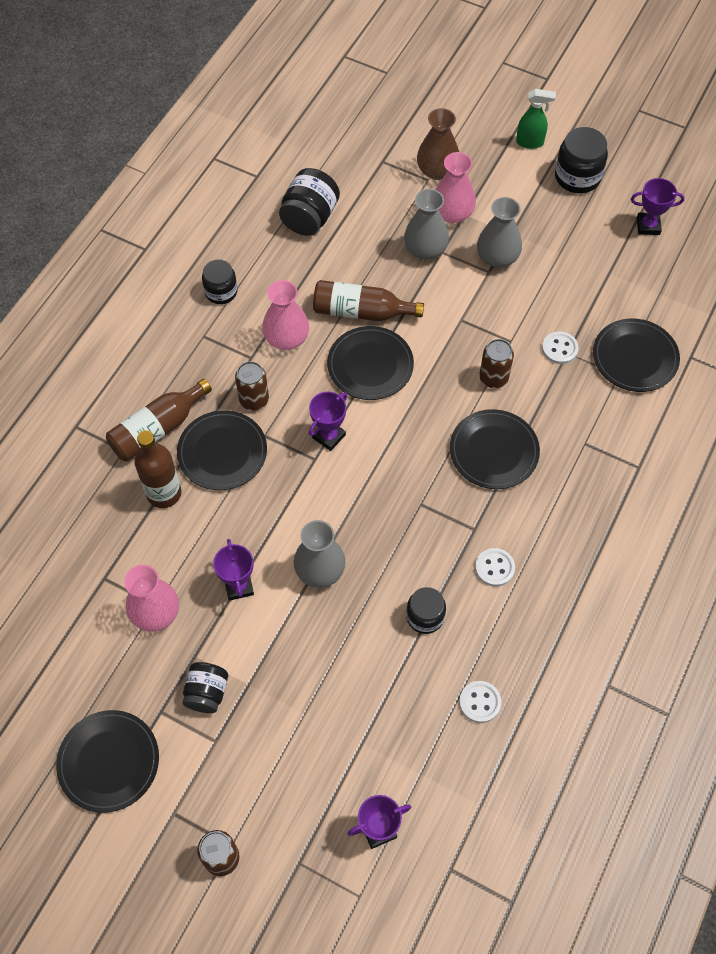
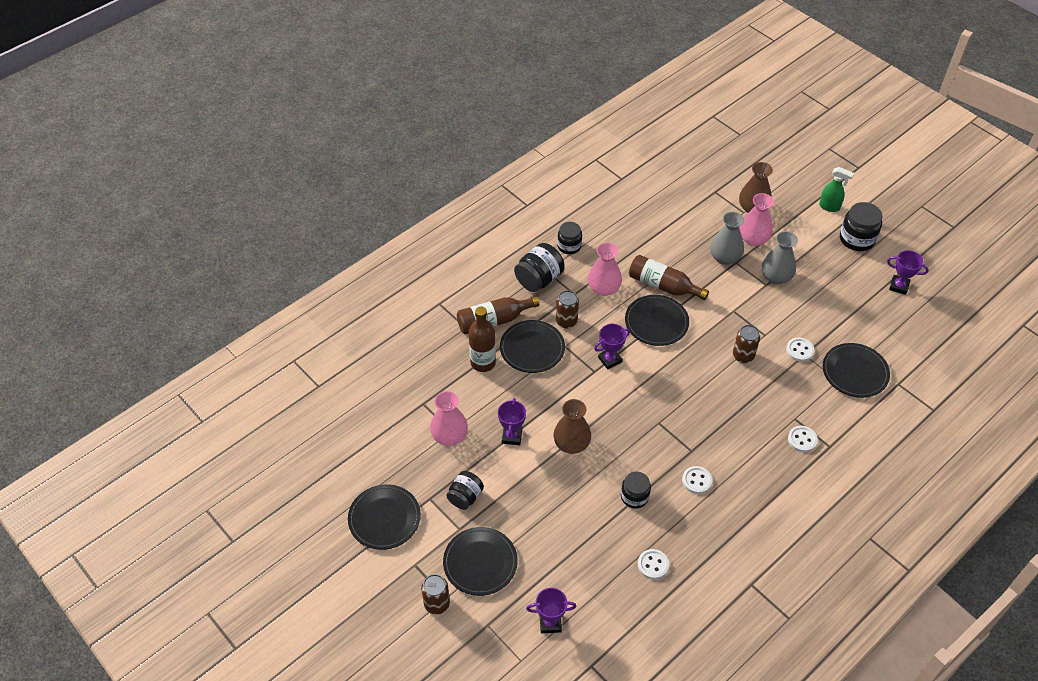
camera: 20 degrees right, 10 degrees down
black jar [279,168,340,236] -> black jar moved to [514,243,565,292]
grey vase [294,520,346,588] -> brown vase [553,399,591,454]
black plate [450,409,540,489] -> black plate moved to [443,527,518,596]
none -> white button [788,426,818,452]

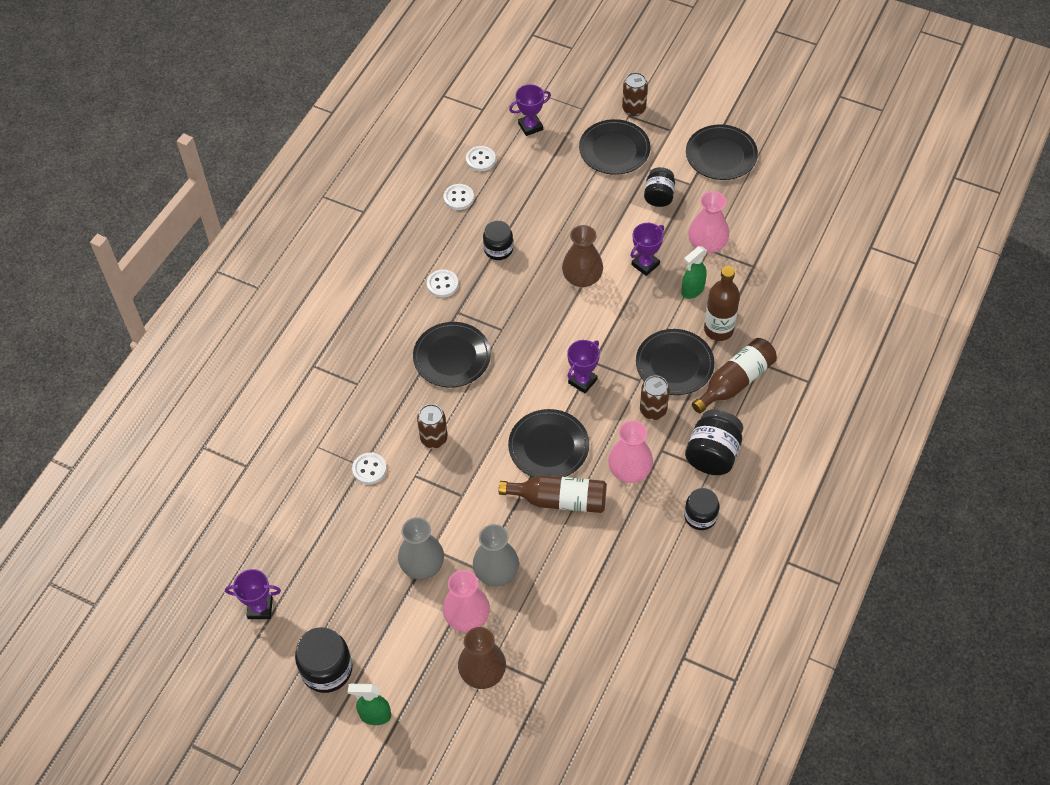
camera: 160 degrees right, 5 degrees up
purple trophy [498,398,526,445] -> purple trophy turned 60 degrees clockwise [631,223,664,276]
white button [788,426,818,452] -> white button moved to [466,146,496,171]
black plate [823,343,890,398] -> black plate moved to [413,322,491,388]
none -> green spray bottle [682,246,707,299]

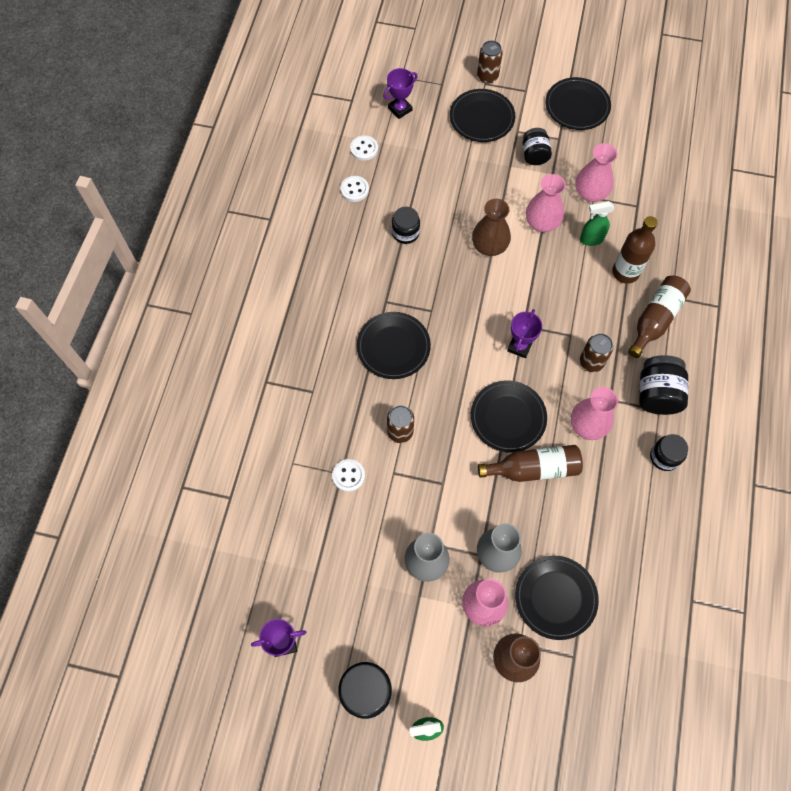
camera: 15 degrees left, 10 degrees up
white button [427,269,458,298] -> none
purple trophy [631,223,664,276] -> pink vase [526,174,566,232]
black plate [636,329,715,395] -> black plate moved to [515,556,599,640]
green spray bottle [682,246,707,299] -> green spray bottle turned 45 degrees clockwise [580,201,614,246]

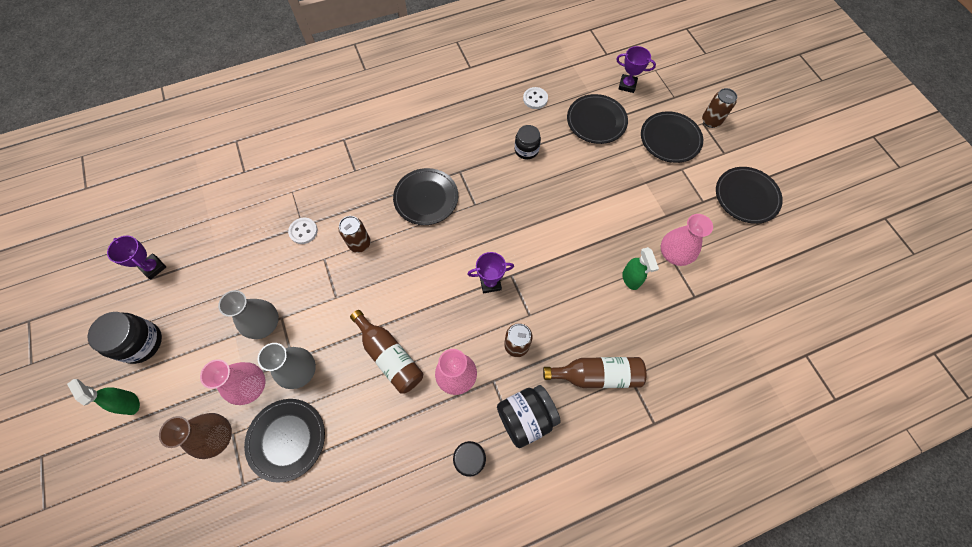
camera: 55 degrees right, 0 degrees up
white button [350,135,378,161] -> none
black plate [471,381,547,453] -> black plate moved to [567,94,628,144]
brown vase [472,199,511,256] -> none
black jar [523,128,552,165] -> none
pink vase [526,174,566,232] -> none
green spray bottle [580,201,614,246] -> green spray bottle turned 150 degrees counterclockwise [622,247,659,290]
brown bottle [612,216,658,284] -> none

